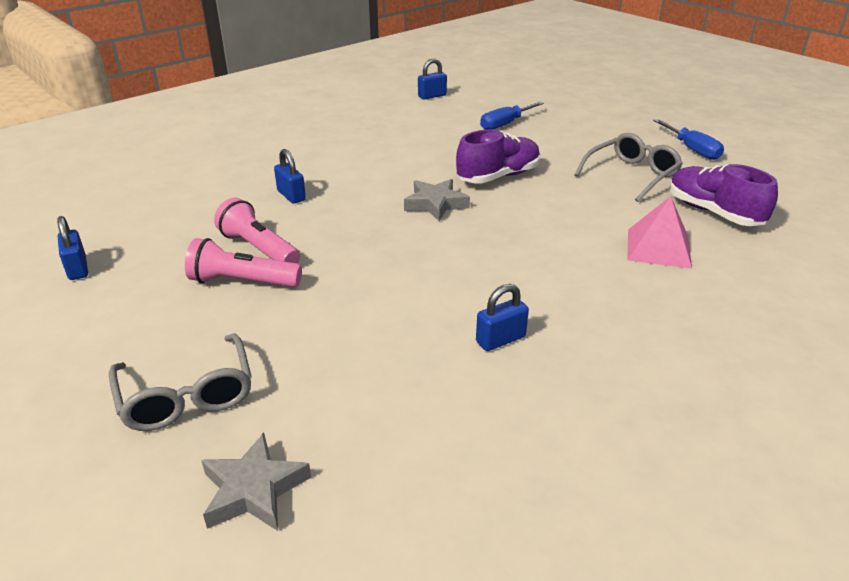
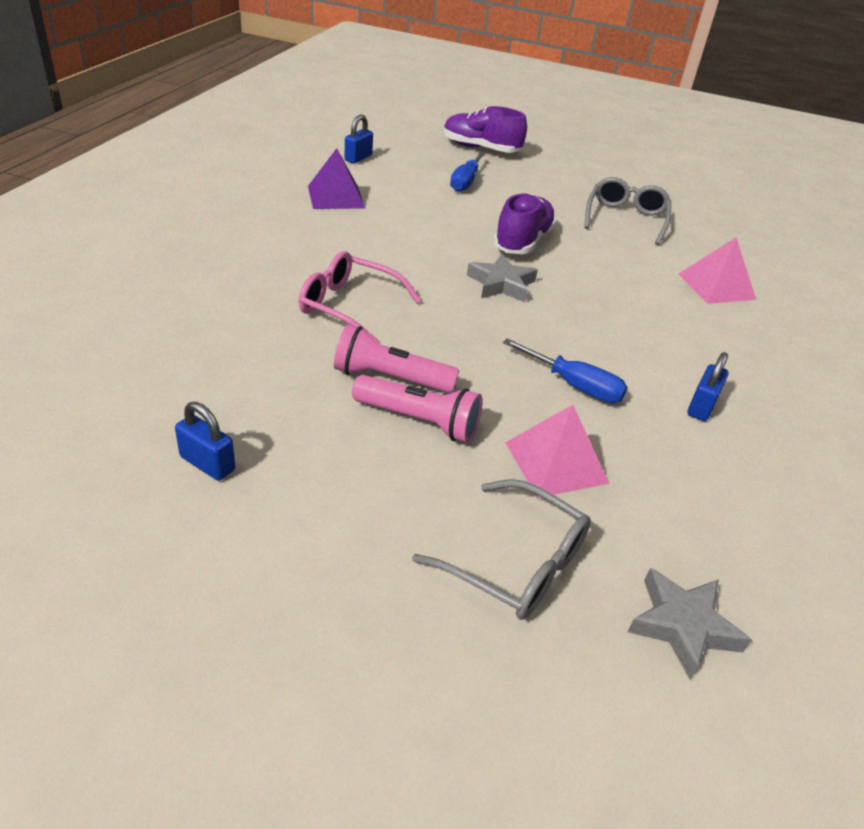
camera: 35 degrees left, 5 degrees up
pink flashlight [185,238,302,287] -> pink flashlight turned 135 degrees counterclockwise [352,375,483,443]
blue padlock [274,149,306,204] -> pink glasses [298,251,421,344]
blue screwdriver [653,119,724,160] -> blue screwdriver moved to [503,338,628,403]
purple shoe [670,164,778,226] -> purple shoe moved to [444,106,527,153]
none -> purple pyramid [308,148,365,209]
none -> pink pyramid [505,405,609,498]

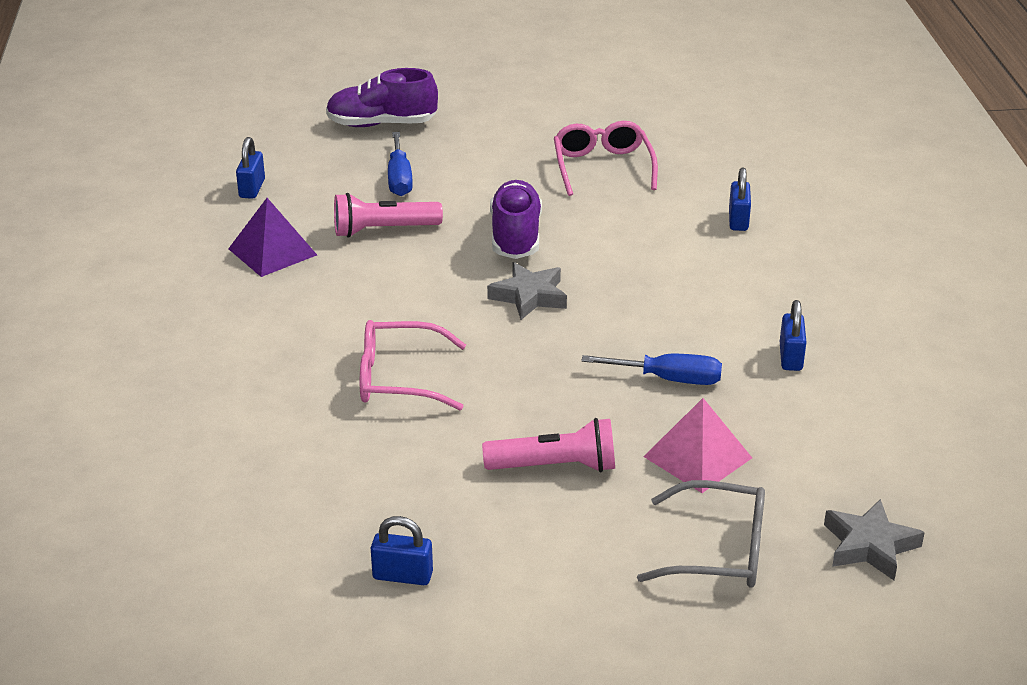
camera: 20 degrees left, 5 degrees down
pink flashlight [334,324,459,393] -> pink flashlight moved to [334,193,443,238]
grey glasses [584,177,671,245] -> pink glasses [554,121,658,196]
pink pyramid [679,238,756,304] -> blue padlock [729,168,751,231]

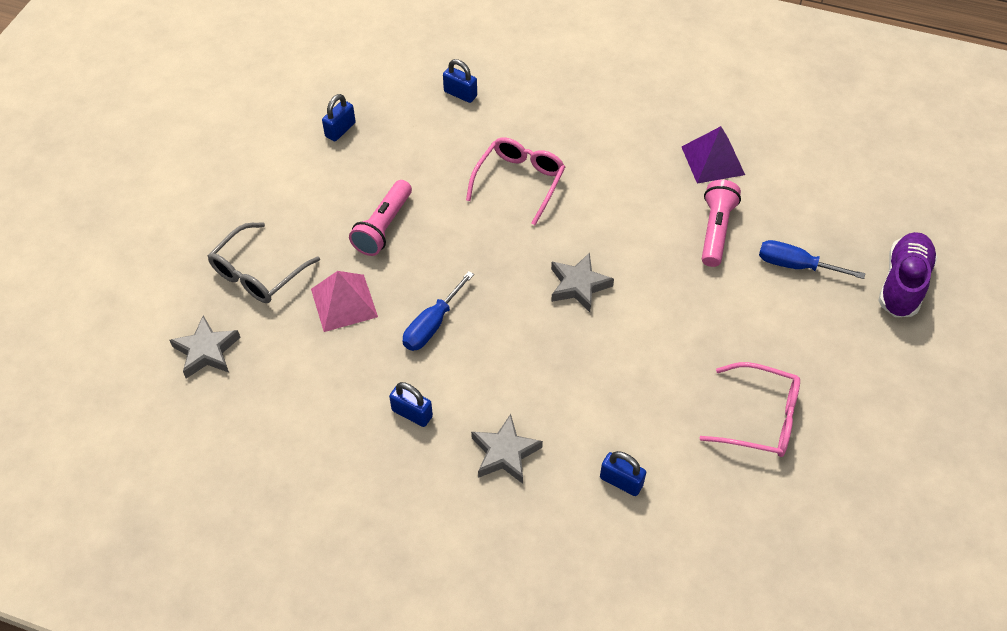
camera: 115 degrees right, 20 degrees up
blue padlock [236,137,265,199] -> blue padlock moved to [443,59,477,103]
purple shoe [490,180,542,259] -> none
none -> grey star [471,414,543,484]

